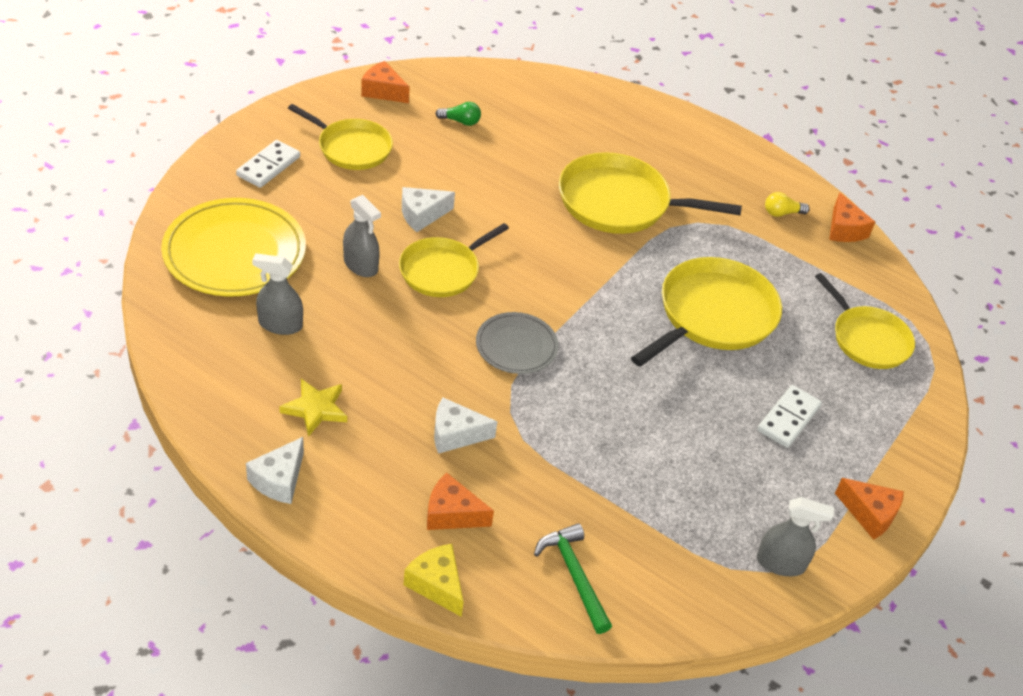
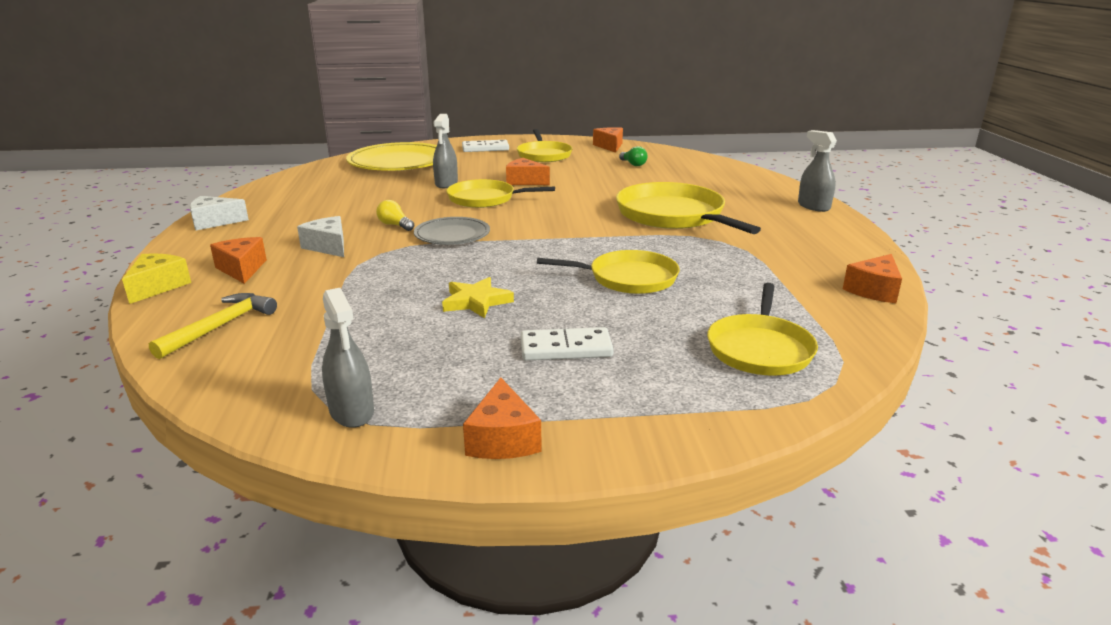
camera: 55 degrees right, 20 degrees down
grey spray bottle [252,253,303,335] -> grey spray bottle moved to [798,130,837,212]
yellow star [279,379,347,437] -> yellow star moved to [442,277,514,318]
white cheese [402,187,455,232] -> orange cheese [506,158,550,185]
green hammer [534,523,612,634] -> yellow hammer [149,293,277,359]
yellow pan [631,257,782,367] -> yellow pan [537,250,680,294], size x0.66
yellow light bulb [765,192,810,217] -> yellow light bulb moved to [376,200,414,231]

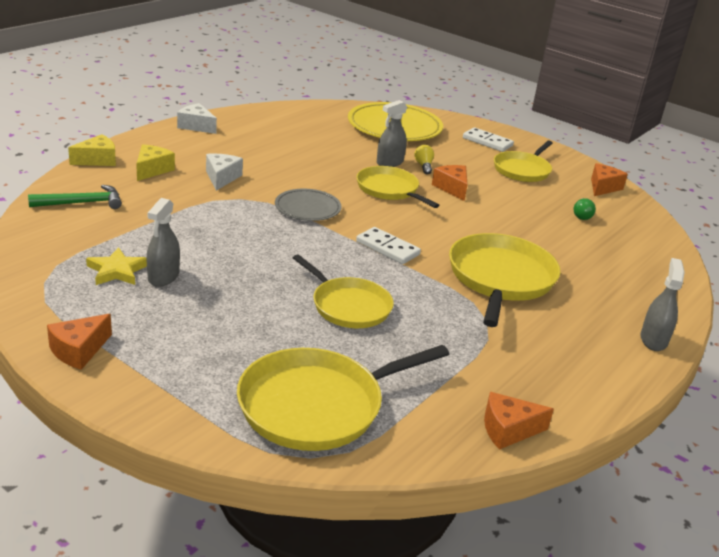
camera: 40 degrees right, 5 degrees up
yellow hammer [149,293,277,359] -> green hammer [28,185,122,209]
orange cheese [210,237,267,284] -> yellow cheese [136,144,175,181]
grey spray bottle [322,288,374,428] -> grey spray bottle moved to [146,198,180,287]
yellow light bulb [376,200,414,231] -> yellow light bulb moved to [414,145,434,175]
yellow star [442,277,514,318] -> yellow star moved to [86,247,147,285]
white domino [521,327,614,361] -> white domino moved to [356,227,421,264]
yellow pan [707,283,818,376] -> yellow pan [237,345,449,451], size x1.52

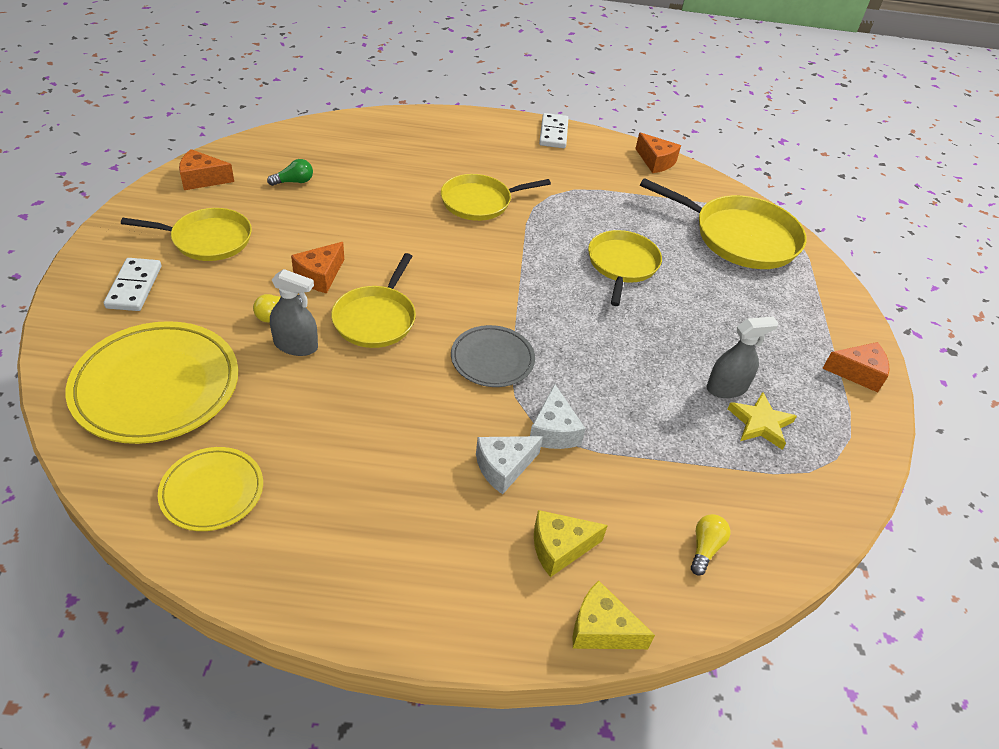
camera: 125 degrees left, 15 degrees up
green hammer [28,185,122,209] -> yellow light bulb [691,514,730,576]
white cheese [177,103,217,134] -> white cheese moved to [530,384,586,449]
white domino [356,227,421,264] -> white domino moved to [539,113,568,148]
yellow pan [449,233,560,327] -> yellow pan [441,174,551,221], size x0.66
grey spray bottle [641,258,685,351] -> none
none -> yellow plate [158,447,263,531]

